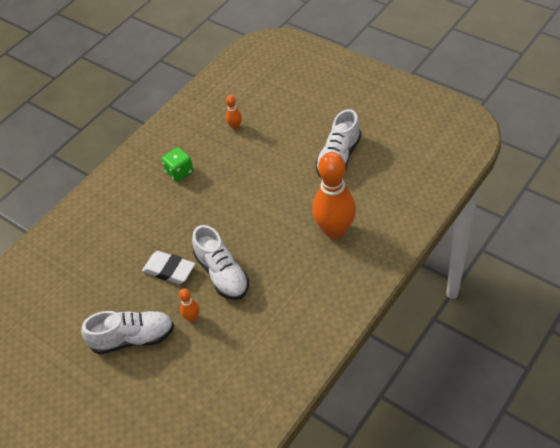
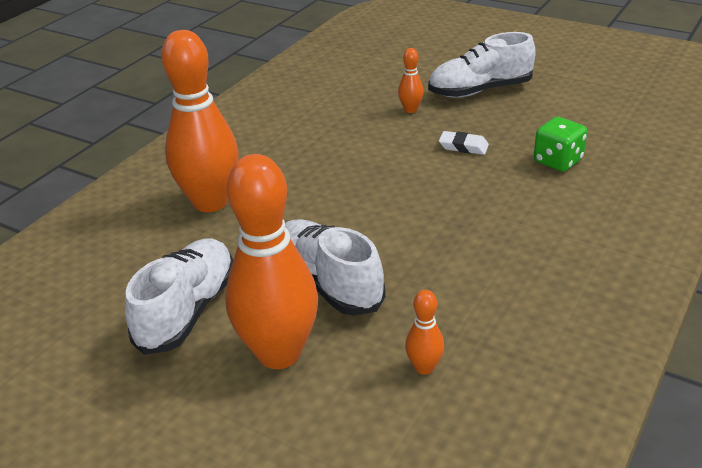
camera: 170 degrees right, 15 degrees down
white eraser [142,251,195,284] -> white eraser [439,131,489,155], size x0.61
green dice [162,147,193,182] -> green dice moved to [534,117,587,172]
white shoe [192,225,249,300] -> white shoe moved to [285,220,386,316]
none -> orange bowling pin [225,154,318,369]

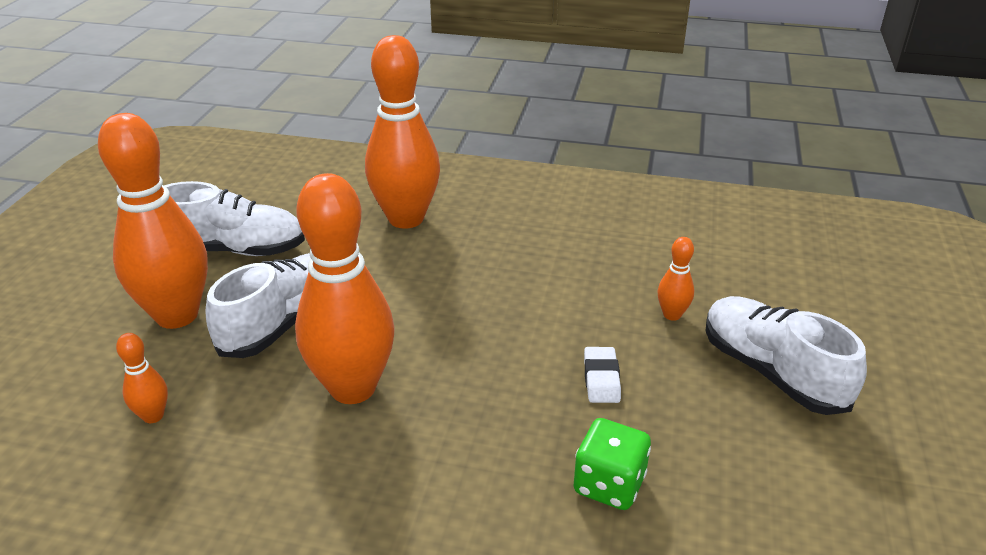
camera: 70 degrees right, 0 degrees up
none -> orange bowling pin [295,173,394,404]

